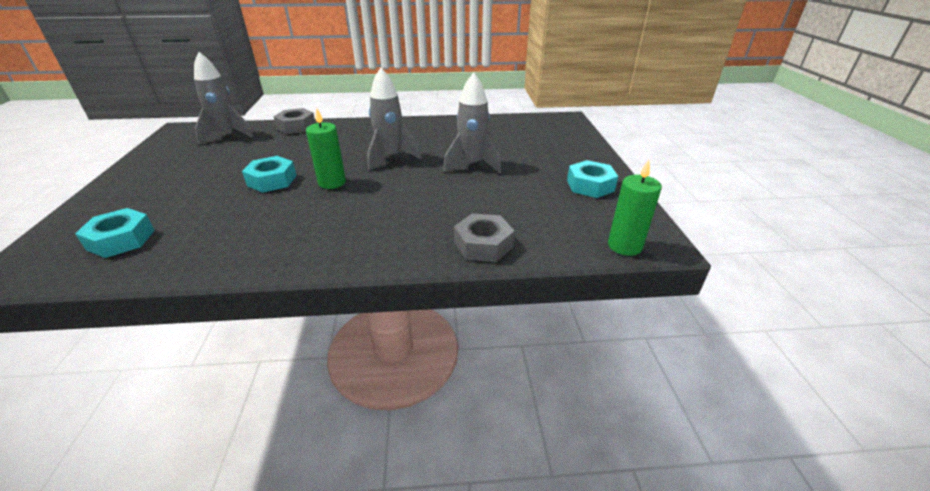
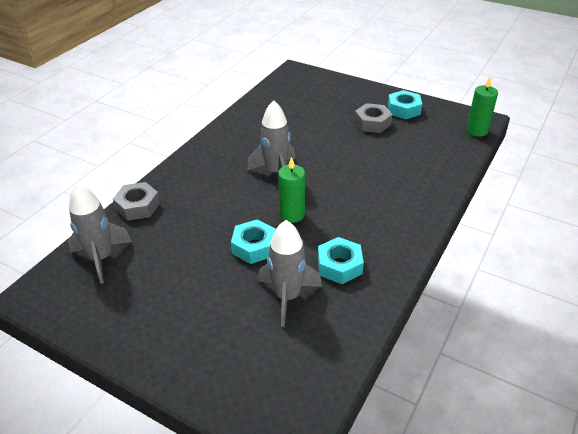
camera: 55 degrees left, 5 degrees up
turquoise nut [75,208,155,258] -> turquoise nut moved to [318,237,364,284]
grey rocket [443,72,501,173] -> grey rocket moved to [258,220,322,327]
grey nut [454,213,514,262] -> grey nut moved to [354,103,393,133]

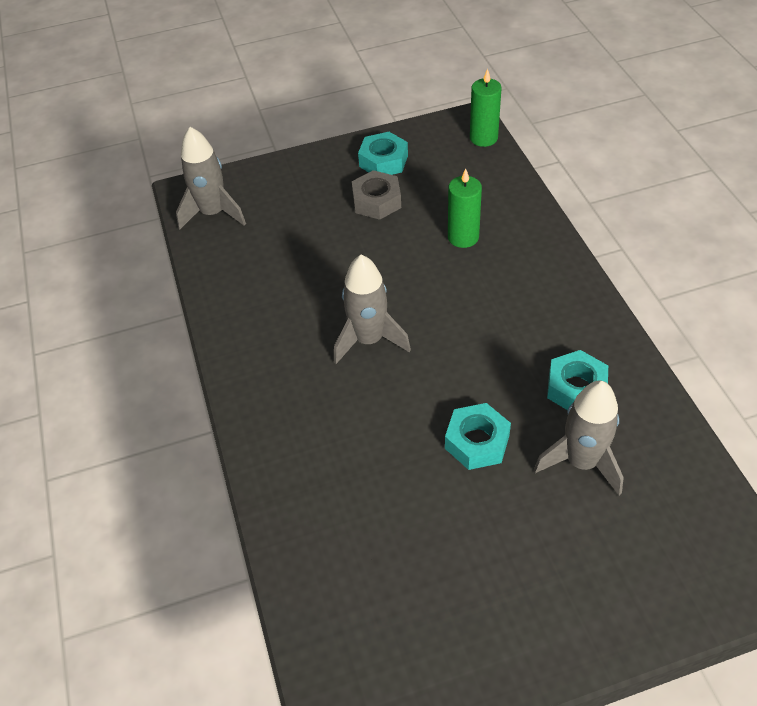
camera: 45 degrees left, 10 degrees up
grey rocket [68,183,132,284] -> grey rocket moved to [176,127,246,230]
grey nut [113,182,160,221] -> none
green candle [278,157,305,223] -> green candle moved to [448,169,482,248]

